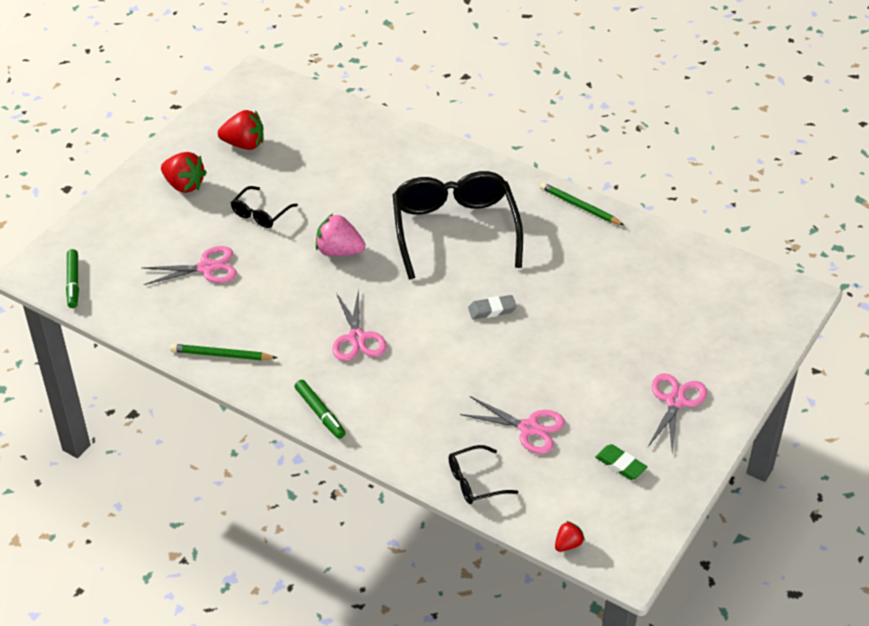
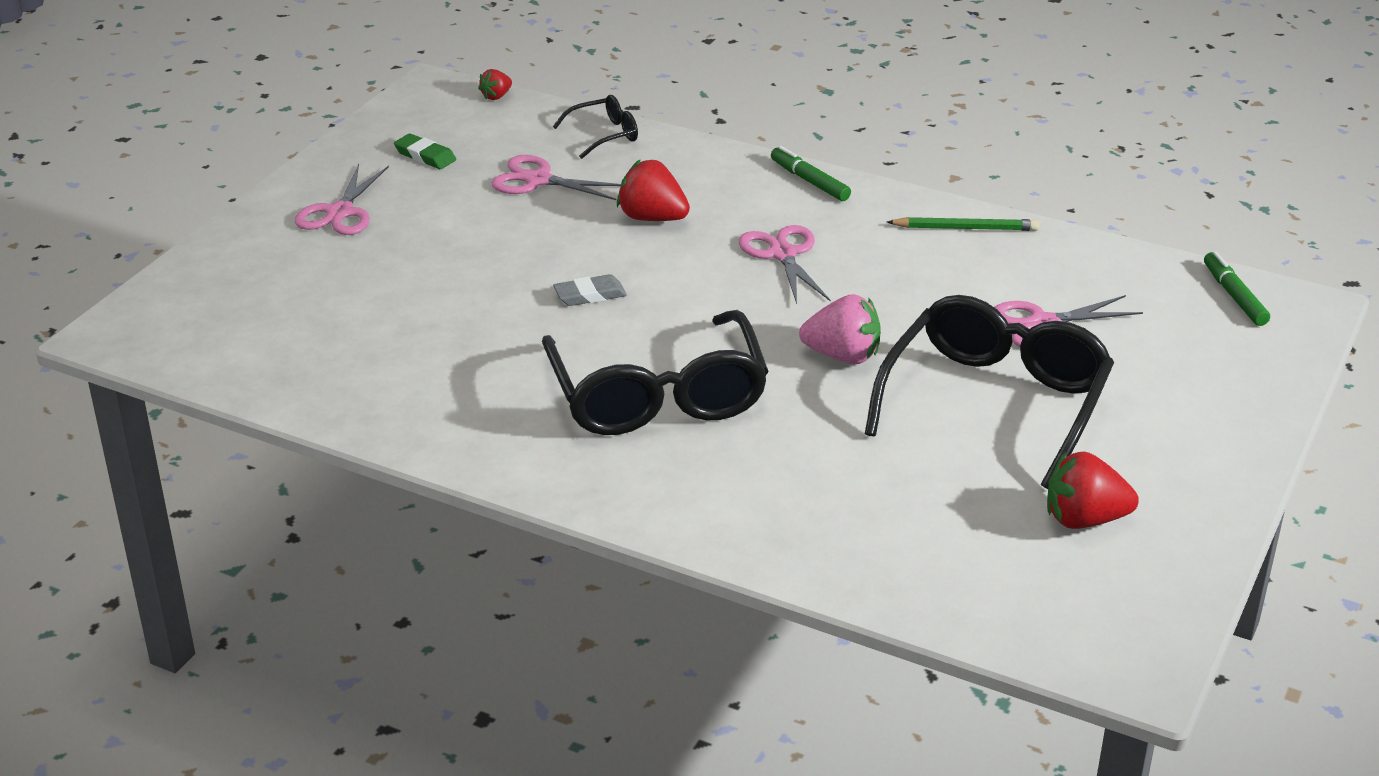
camera: 175 degrees right, 10 degrees down
red strawberry [161,152,207,193] -> red strawberry moved to [617,159,690,221]
black glasses [231,186,298,228] -> black glasses [865,295,1114,489], size x2.21
green pencil [540,182,625,226] -> none

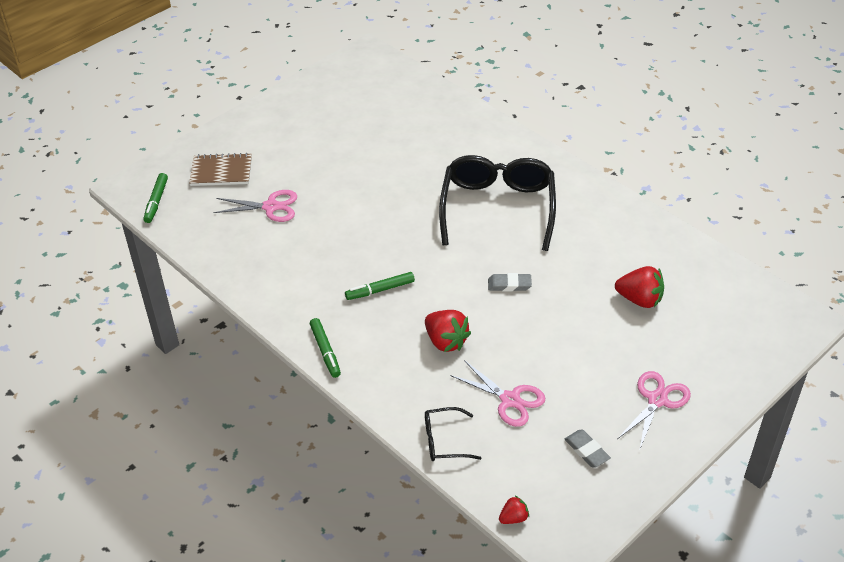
camera: 160 degrees left, 10 degrees up
green eraser [394,133,456,169] -> grey eraser [564,430,611,468]
pink scissors [739,225,831,304] -> green marker [345,272,415,300]
pink strawberry [799,294,881,364] -> none
black glasses [865,295,1114,489] -> none
green pencil [887,217,1039,231] -> none
red strawberry [1047,451,1139,529] -> red strawberry moved to [615,266,664,308]
none -> brown notebook [189,153,252,186]

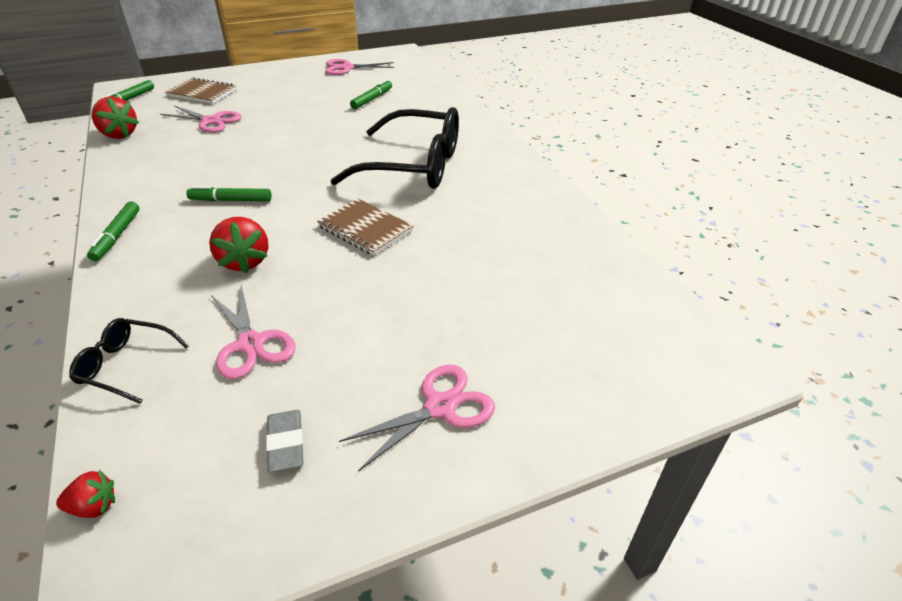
camera: 20 degrees right, 5 degrees down
black glasses [439,155,556,251] -> black glasses turned 75 degrees clockwise [330,107,459,189]
grey eraser [488,273,532,291] -> brown notebook [317,199,413,256]
red strawberry [615,266,664,308] -> red strawberry moved to [92,96,139,139]
none -> pink scissors [325,59,394,75]
none -> green marker [350,79,392,109]

